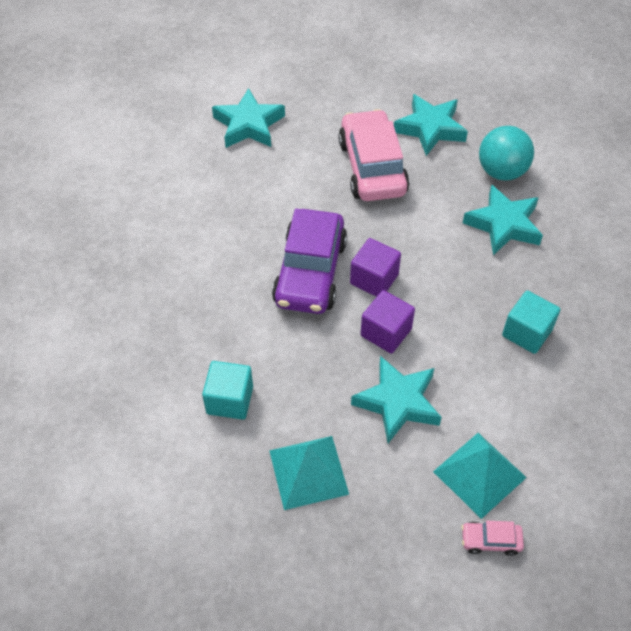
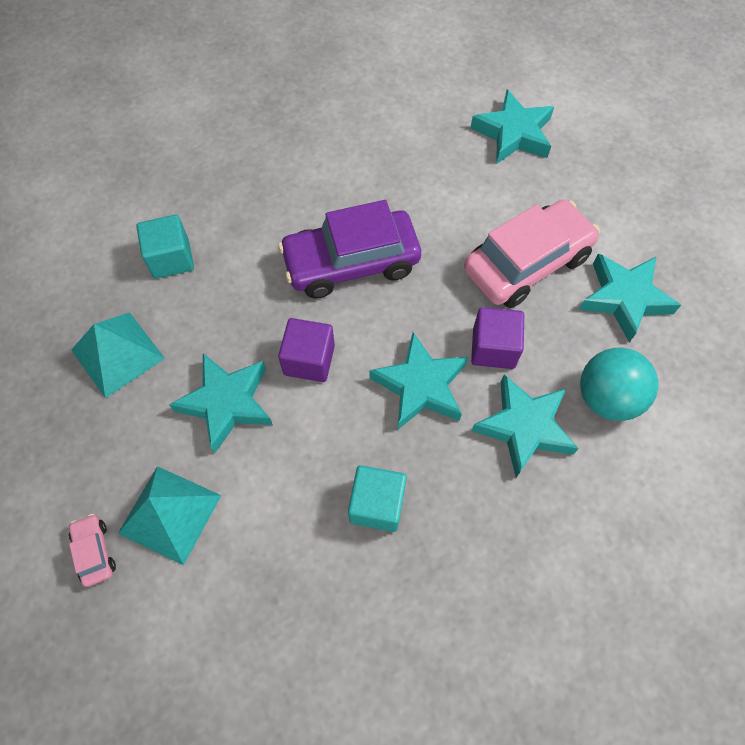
camera: 65 degrees right, 10 degrees up
purple cube [350,238,401,297] -> purple cube moved to [471,307,524,369]
none -> turquoise star [369,332,468,429]

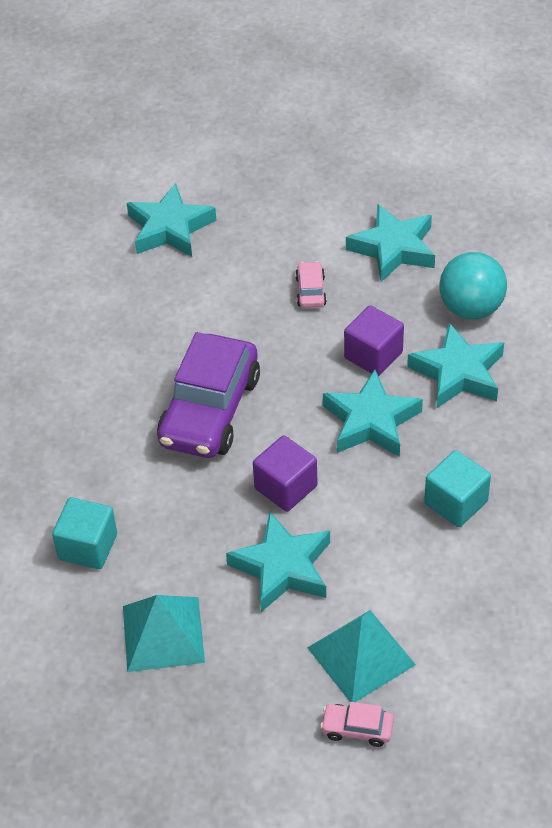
camera: 55 degrees left, 15 degrees down
pink car [464,199,600,308] -> pink car [295,261,327,308], size x0.42

